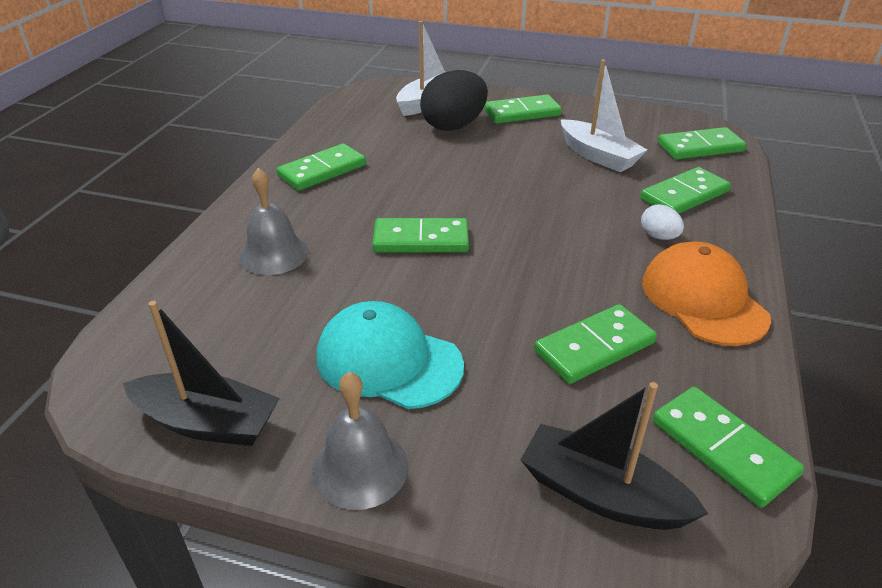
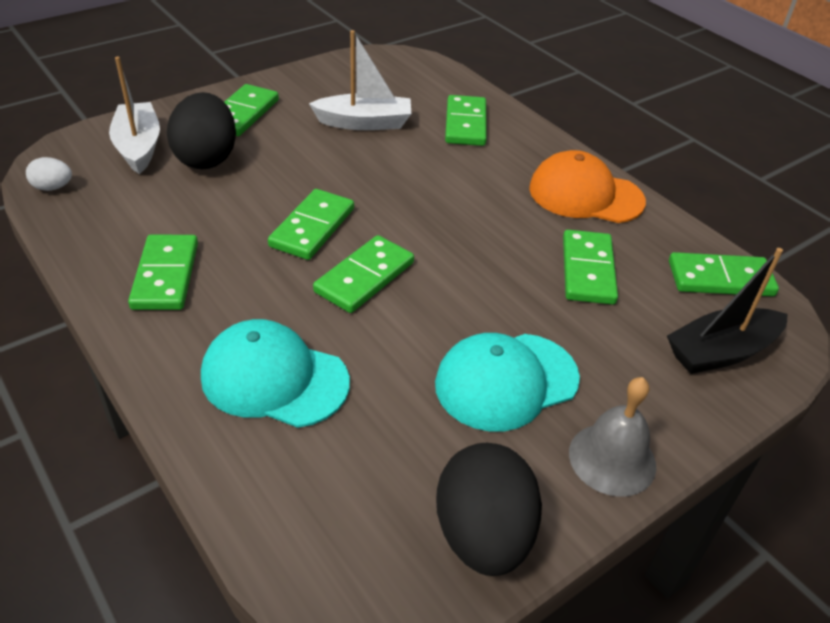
camera: 55 degrees left, 5 degrees up
black boat [123,301,280,446] -> black egg [436,443,542,576]
grey bell [239,168,309,275] -> turquoise cap [201,319,350,428]
white egg [641,204,684,240] -> white egg moved to [26,157,72,191]
green domino [658,127,746,160] -> green domino moved to [268,189,354,260]

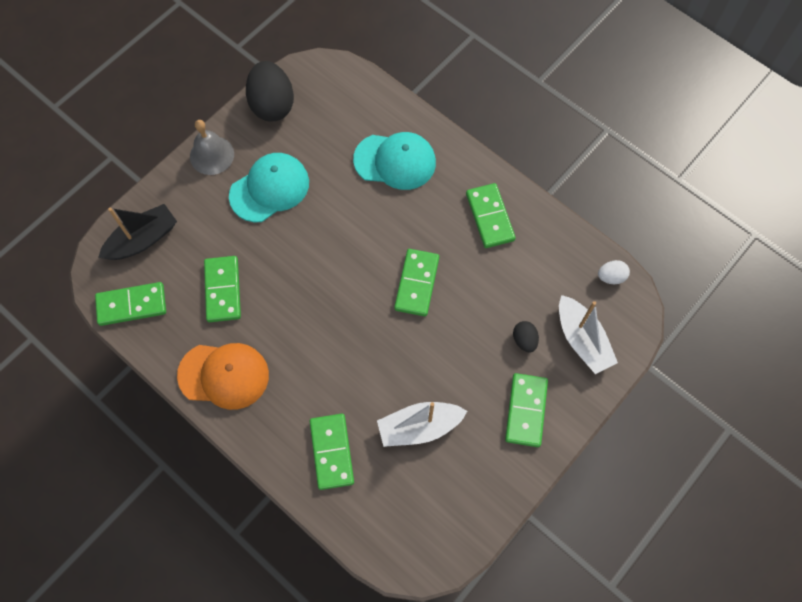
camera: 170 degrees right, 25 degrees up
black egg [167,92,236,169] -> black egg [513,321,539,352], size x0.48
green domino [313,235,414,313] -> none

